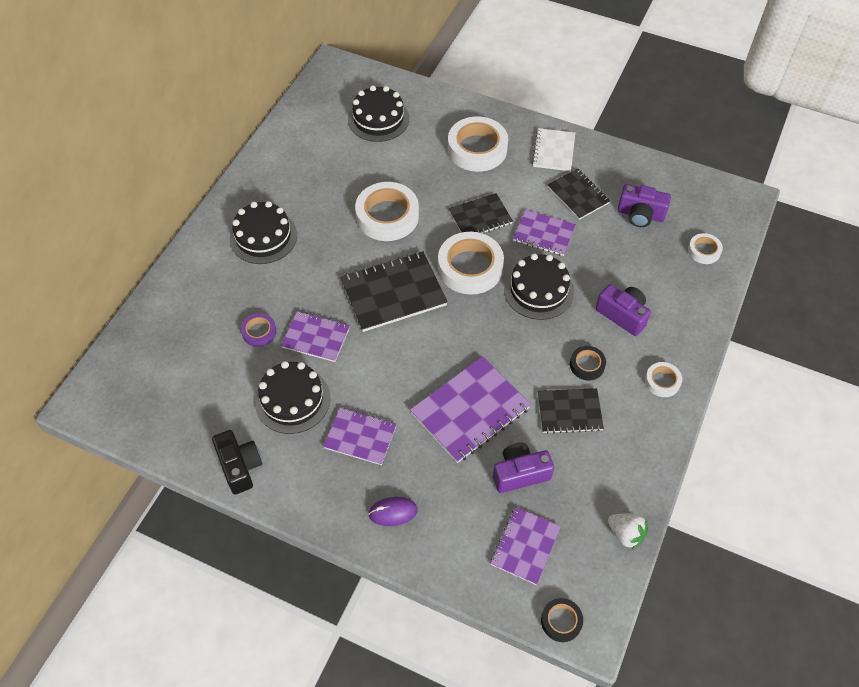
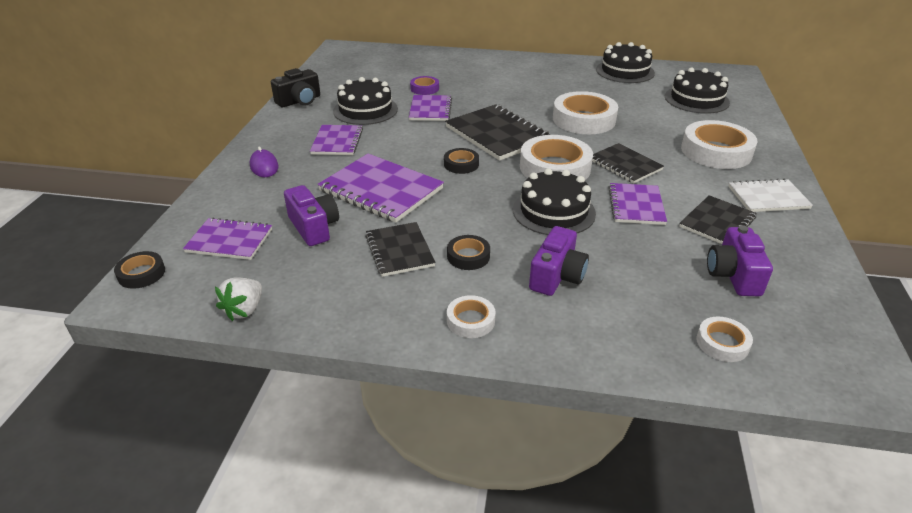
camera: 75 degrees right, 20 degrees down
black cake [230,201,297,264] -> black cake moved to [596,42,655,83]
none -> black tape [444,148,479,174]

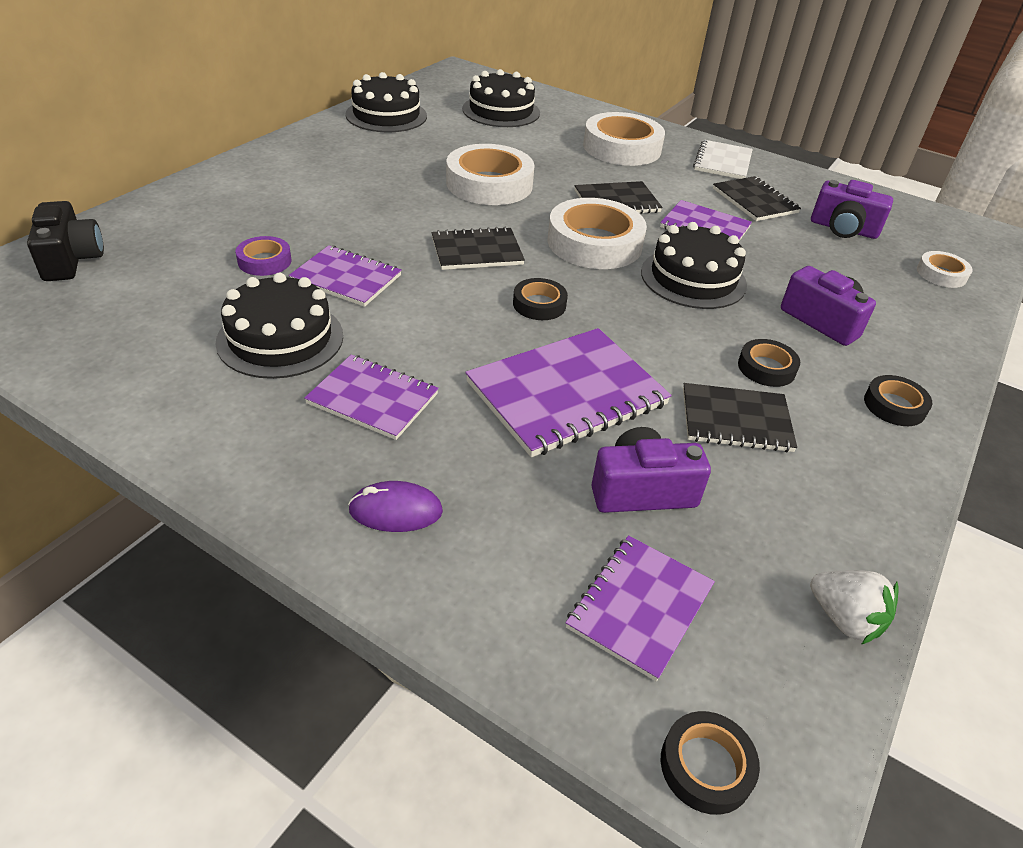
camera: 70 degrees left, 5 degrees up
black camera [271,68,320,107] -> black camera moved to [27,201,104,281]
black notebook [445,104,550,161] -> black notebook [431,227,525,270], size x0.62
white tape [447,295,496,338] -> black tape [864,375,932,426]

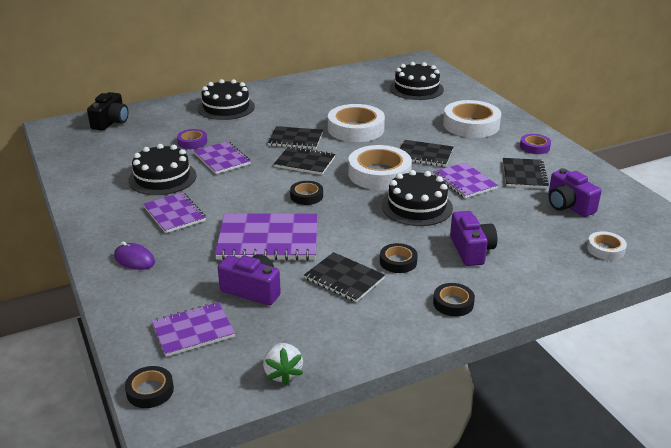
camera: 35 degrees right, 10 degrees down
black cake [346,72,427,132] -> black cake moved to [198,79,255,120]
white notebook [693,140,753,179] -> purple tape [520,134,551,154]
none -> black notebook [268,126,323,149]

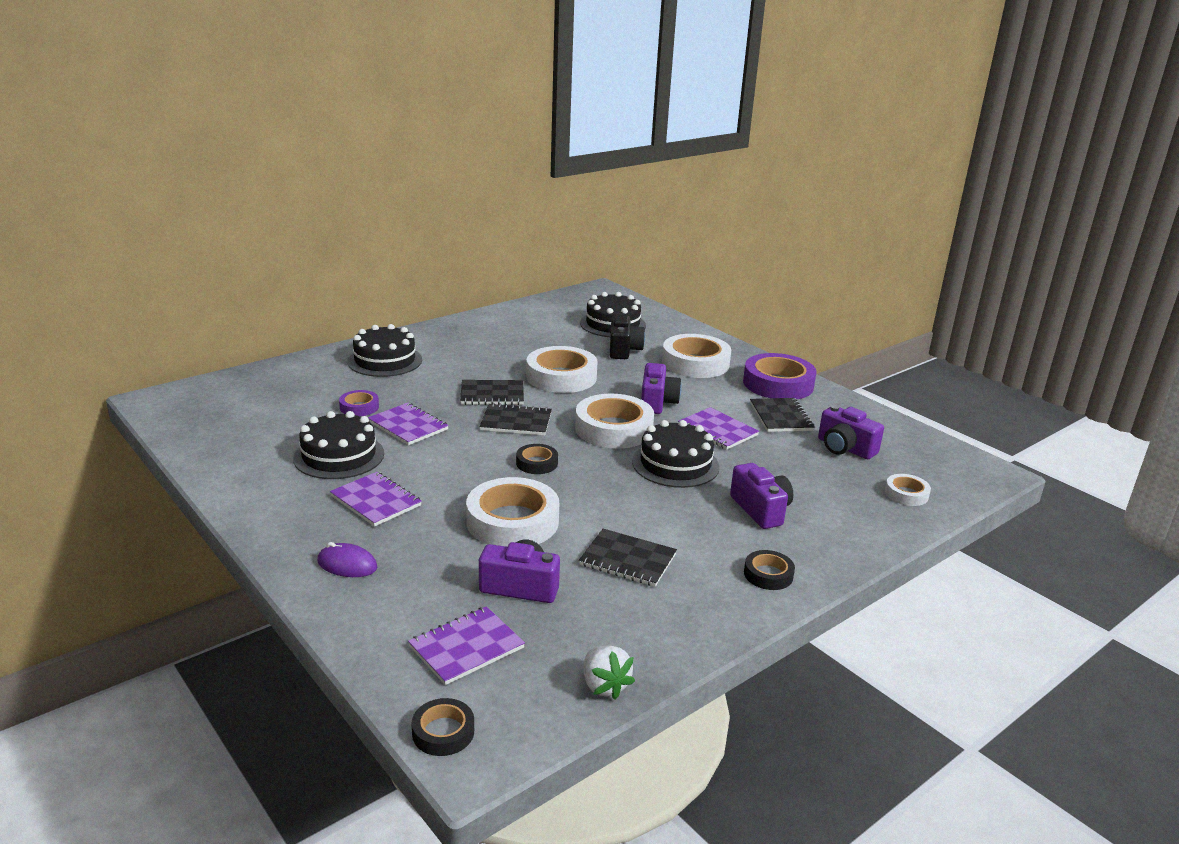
camera: 15 degrees left, 5 degrees down
black camera [87,92,129,131] -> black camera moved to [610,315,645,359]
purple notebook [215,213,318,260] -> white tape [466,477,559,547]
black tape [380,243,418,273] -> none
black notebook [400,140,453,167] -> purple camera [641,363,682,414]
purple tape [520,134,551,154] -> purple tape [743,353,817,399], size x2.00

